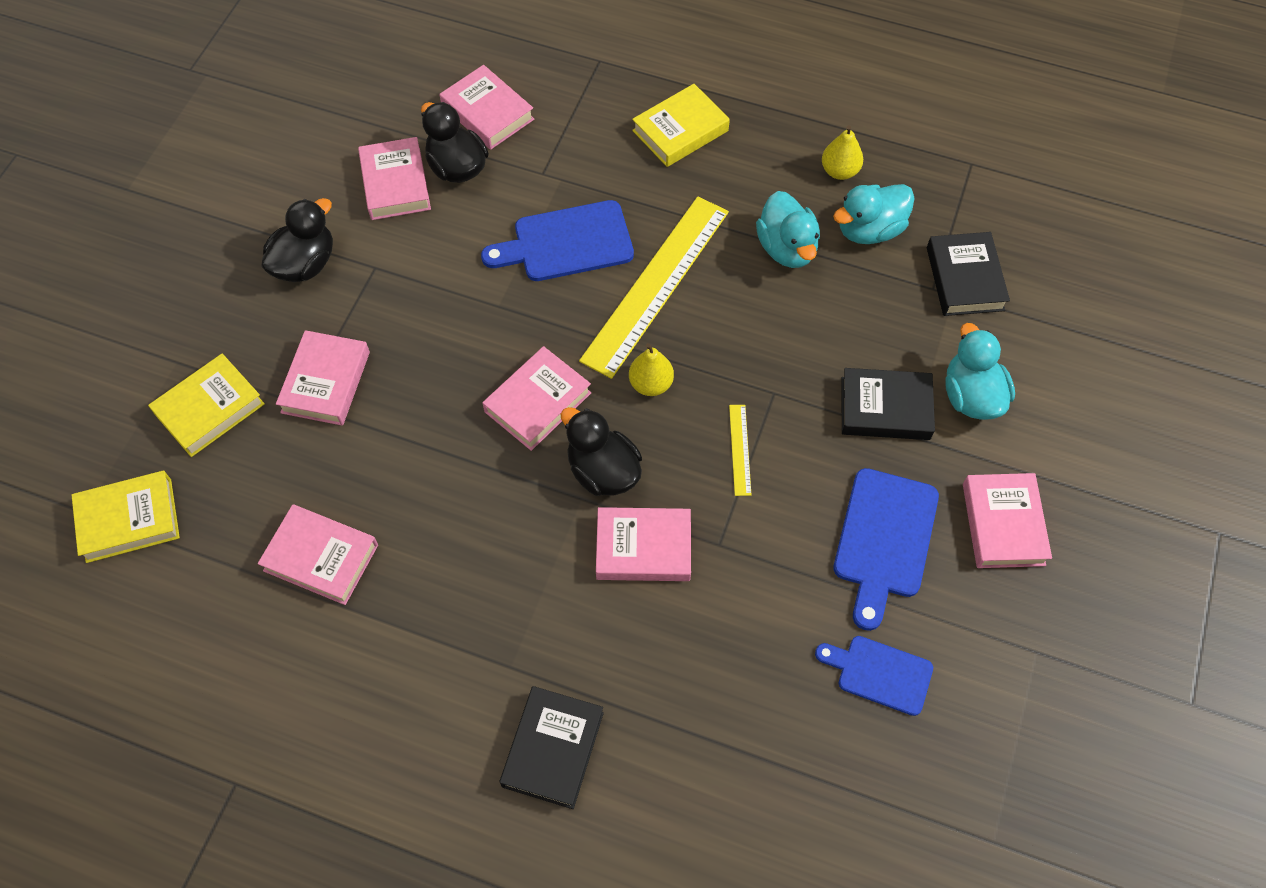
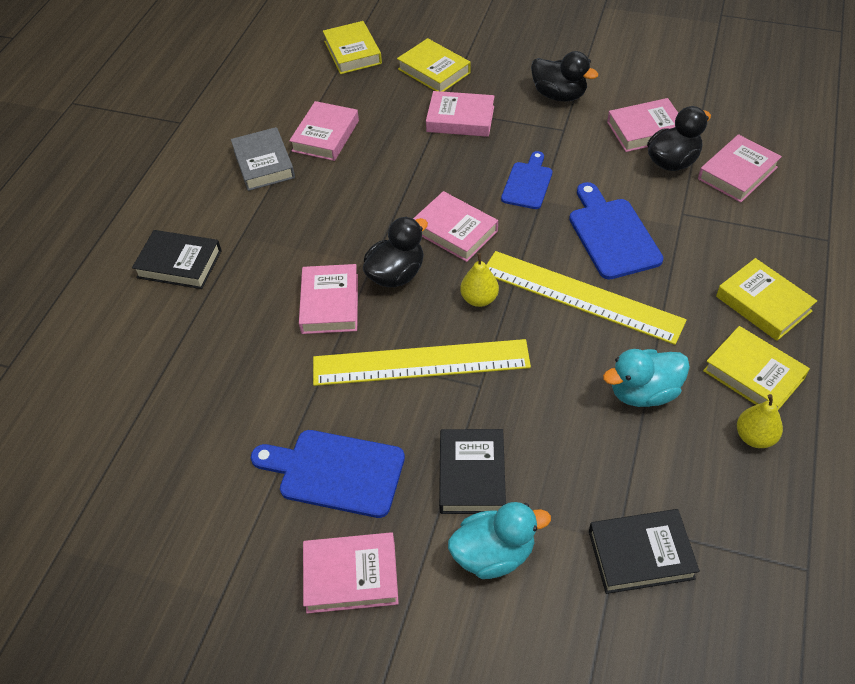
camera: 90 degrees right, 10 degrees down
yellow ruler [729,405,751,496] -> yellow ruler [313,339,531,386], size x2.45
blue cutting board [815,636,933,716] -> blue cutting board moved to [501,151,552,209]
turquoise duck [833,184,915,244] -> none
none -> grey book [231,127,295,191]
none -> yellow book [703,326,810,410]

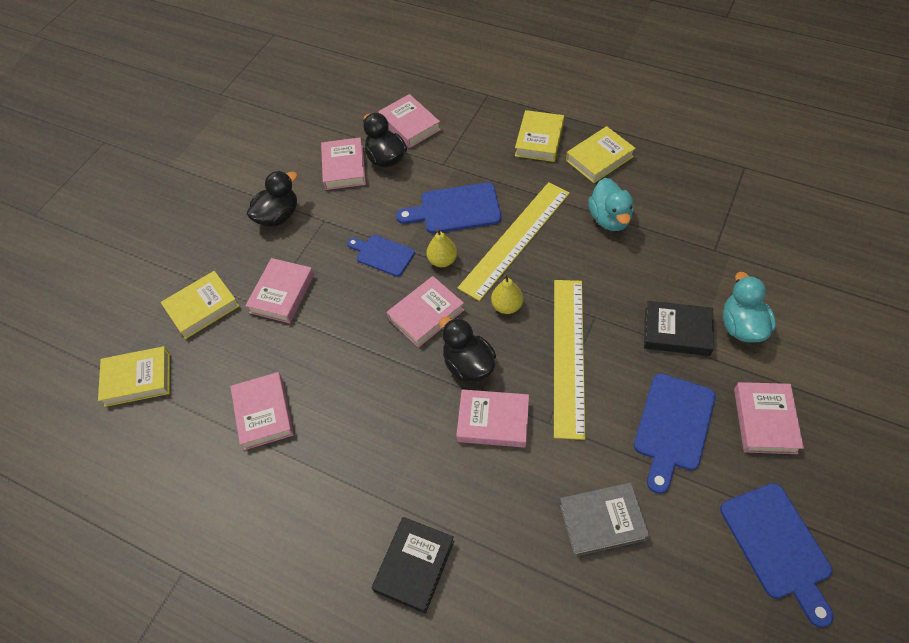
camera: 80 degrees left, 5 degrees up
grey book [231,127,295,191] -> grey book moved to [559,483,649,557]
pink book [289,101,359,161] -> pink book turned 45 degrees clockwise [230,372,294,450]
black book [589,509,700,594] -> none
yellow book [716,258,817,341] -> yellow book turned 45 degrees counterclockwise [515,110,564,162]
yellow pear [737,394,783,448] -> yellow pear moved to [426,229,457,267]
none -> blue cutting board [720,483,834,628]

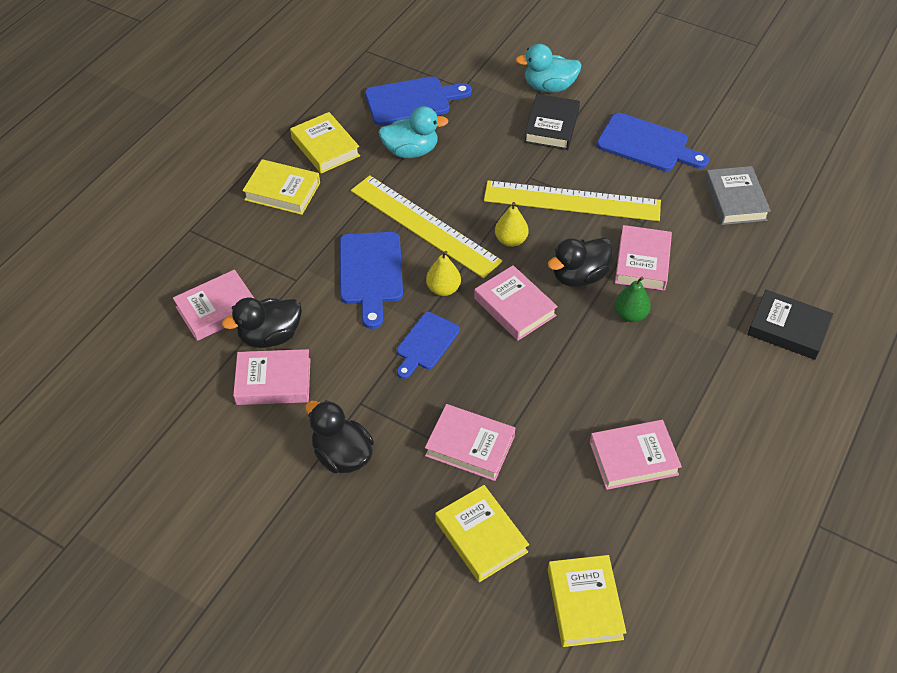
camera: 90 degrees left, 5 degrees down
blue cutting board [720,483,834,628] -> blue cutting board moved to [365,76,472,125]
pink book [734,382,804,454] -> none
none -> green pear [615,276,651,322]

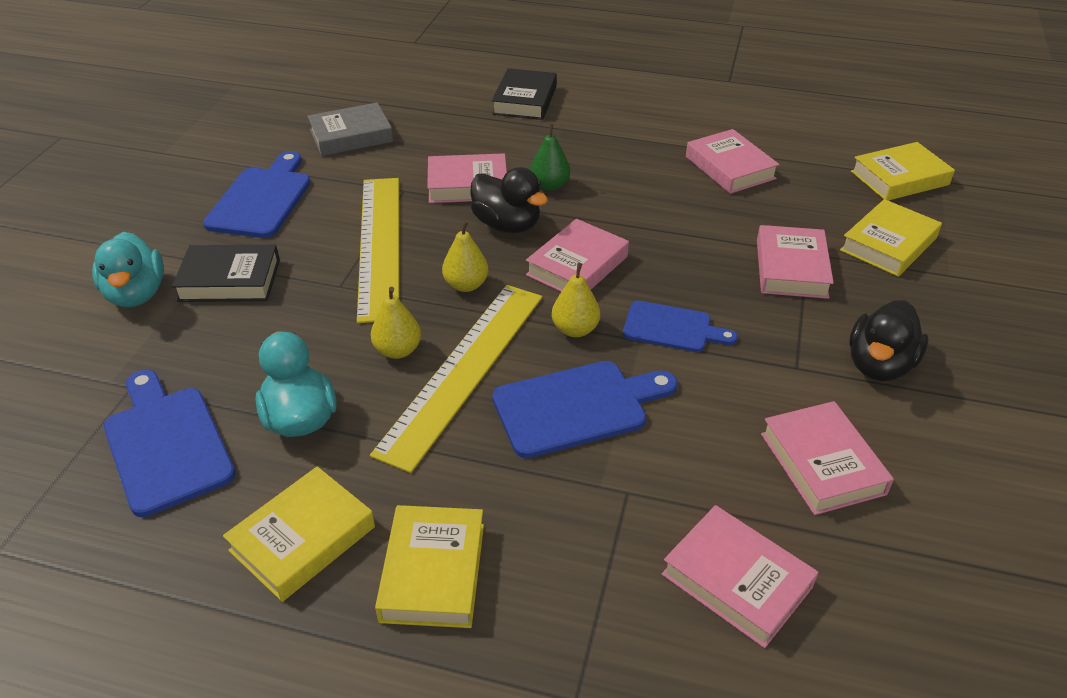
camera: 105 degrees left, 10 degrees down
black duck [222,298,302,348] -> none
none -> yellow pear [371,287,421,359]

